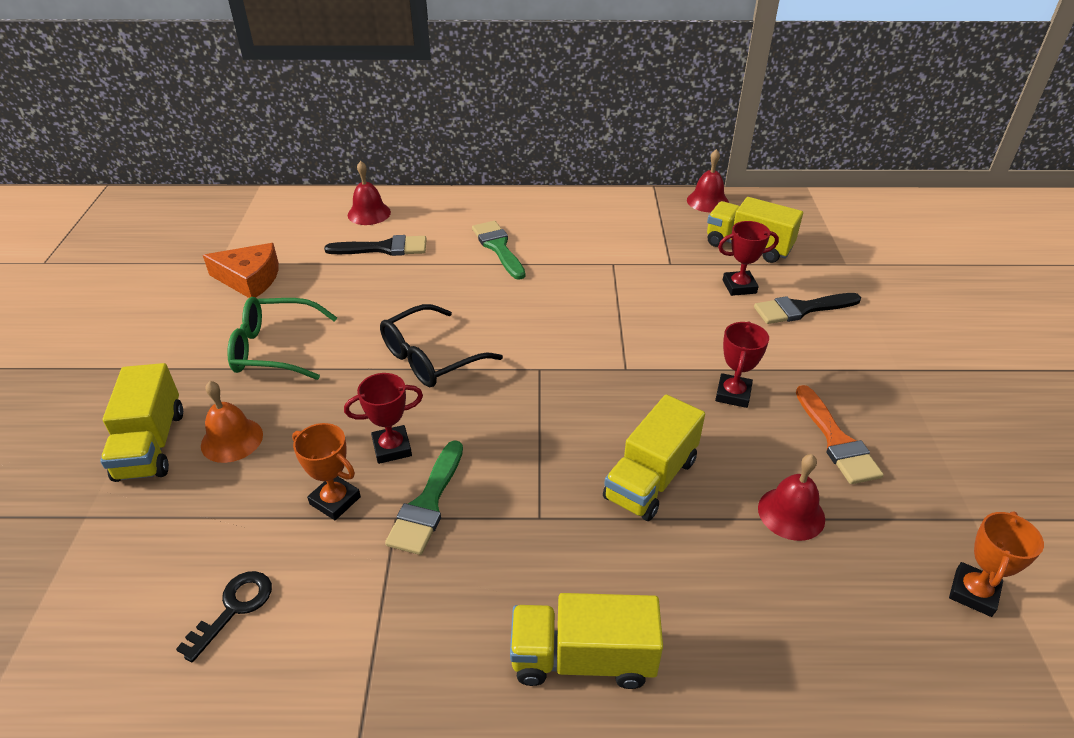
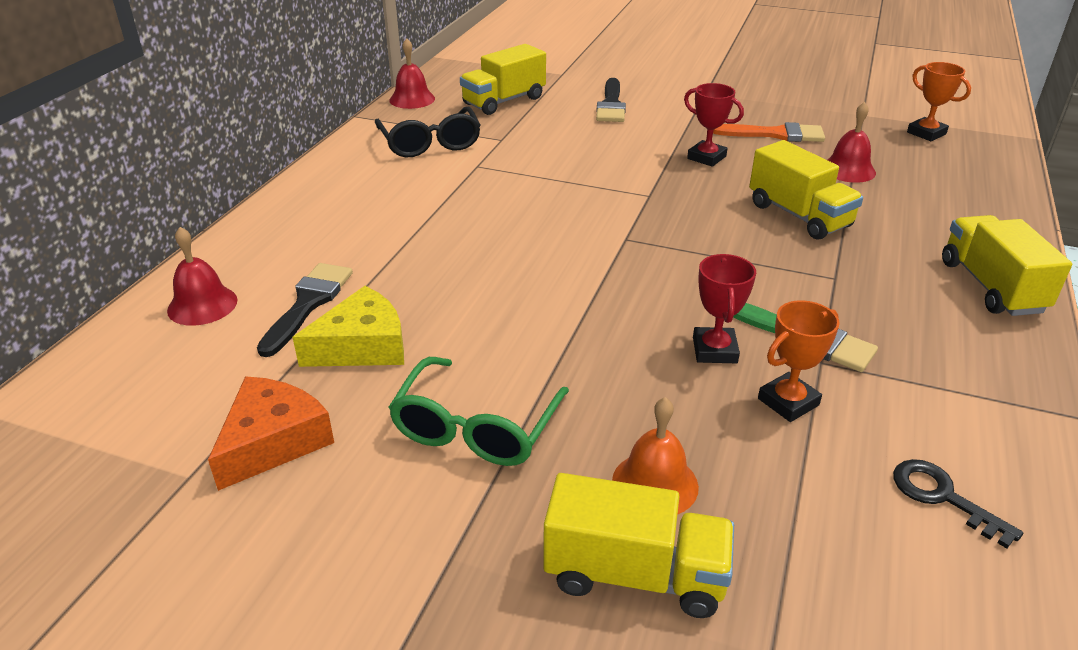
camera: 70 degrees left, 5 degrees down
black glasses [380,304,503,387] -> black glasses moved to [375,107,481,157]
green brush [472,221,525,280] -> none
yellow truck [510,593,663,689] -> yellow truck turned 150 degrees clockwise [942,215,1072,316]
red trophy [718,221,779,296] -> none
none -> yellow cheese [293,286,404,367]

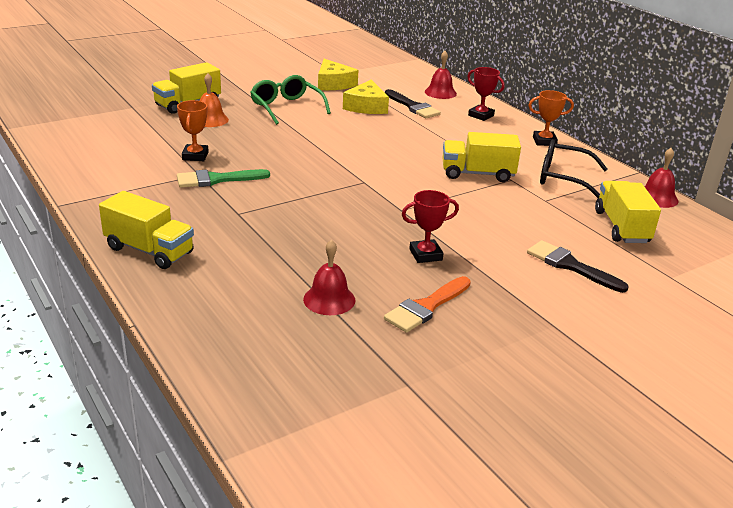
camera: 125 degrees right, 5 degrees down
orange cheese [208,377,334,491] -> yellow cheese [318,59,358,90]
red trophy [693,254,756,363] -> red trophy moved to [467,67,505,121]
yellow truck [749,140,863,240] -> yellow truck moved to [443,132,521,182]
black key [893,459,1023,548] -> none
orange trophy [907,62,971,141] -> orange trophy moved to [528,90,574,146]

